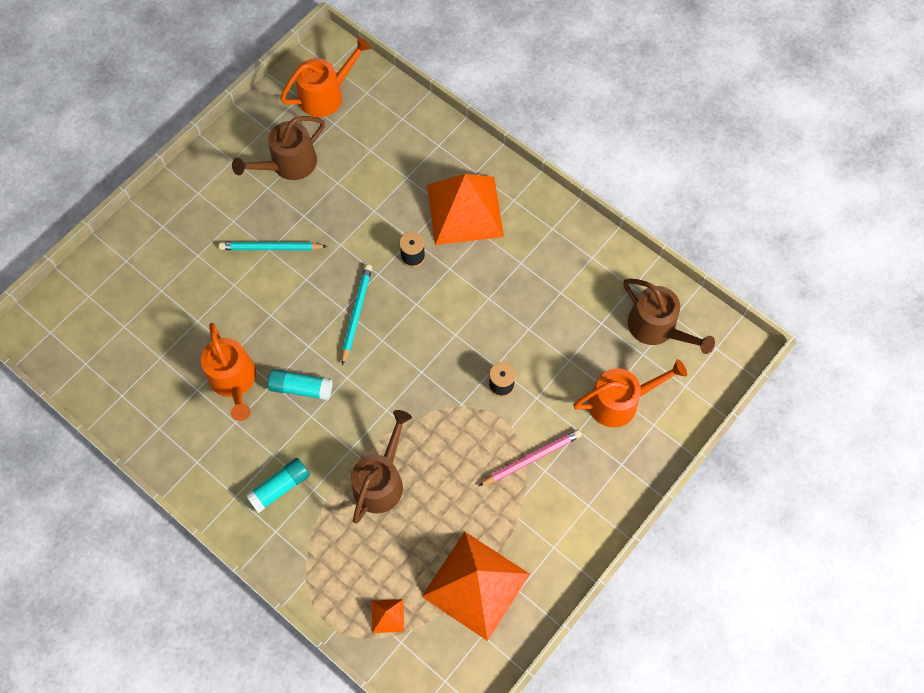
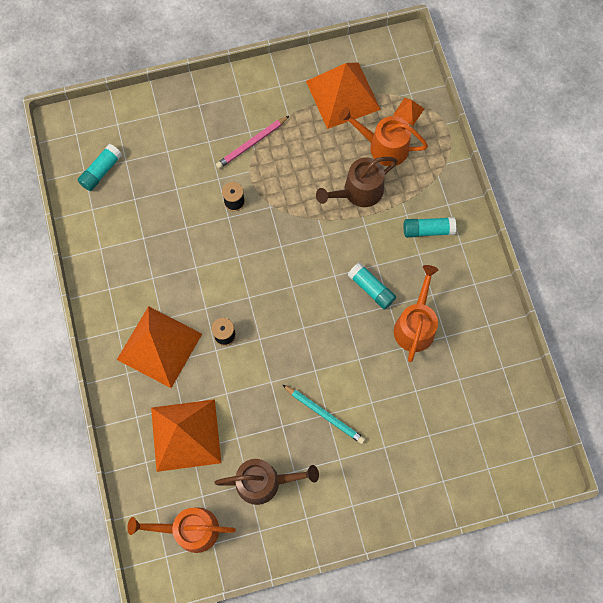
camera: 145 degrees left, 5 degrees up
turquoise pencil [342,264,372,365] -> none
pink pencil [479,430,582,486] -> pink pencil turned 45 degrees counterclockwise [216,116,289,169]
orange watering can [573,359,687,427] -> orange watering can moved to [339,107,428,166]
brown watering can [623,279,715,354] -> turquoise glue stick [77,144,122,191]
none -> orange pyramid [151,399,221,472]

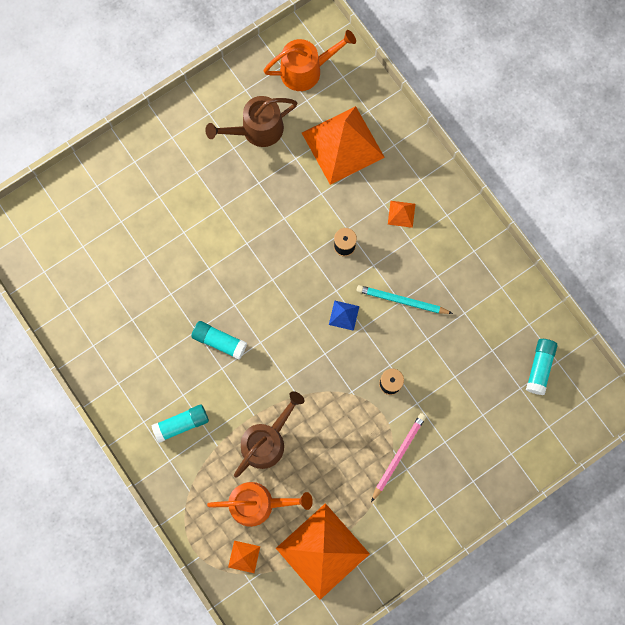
camera: 160 degrees right, 5 degrees up
orange pyramid [117,306,202,388] -> orange pyramid [388,201,415,228], size x0.40
turquoise pencil [283,385,365,444] -> turquoise pencil moved to [356,285,453,314]
orange watering can [394,265,438,362] -> none
none -> blue pyramid [329,300,359,331]

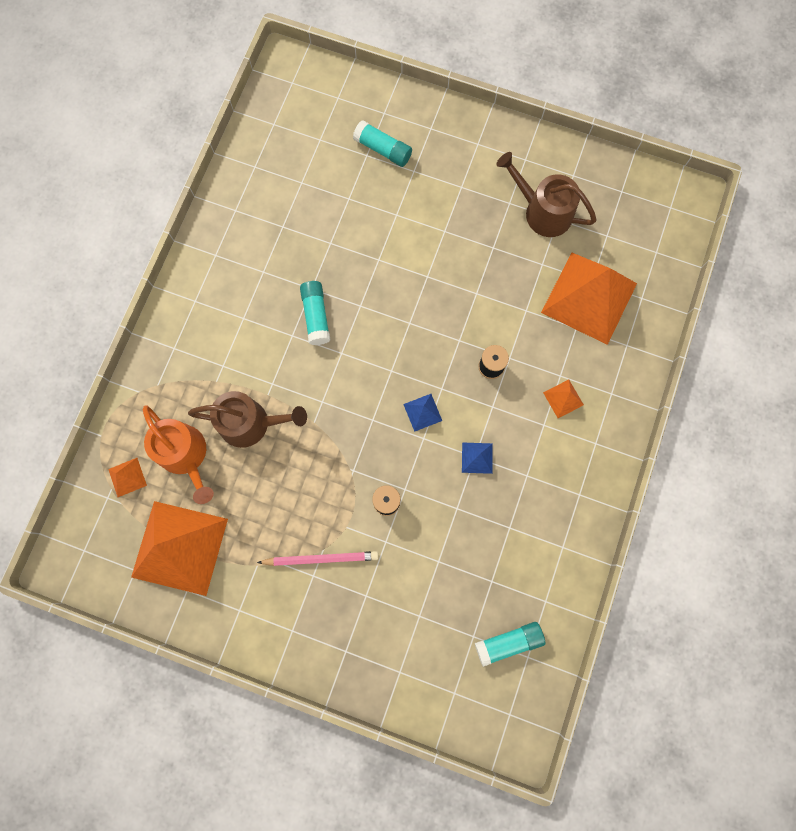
camera: 55 degrees right, 0 degrees up
turquoise glue stick [152,404,209,443] -> turquoise glue stick moved to [353,121,412,167]
orange watering can [263,30,356,91] -> none
turquoise pencil [356,285,453,314] -> blue pyramid [462,442,493,474]

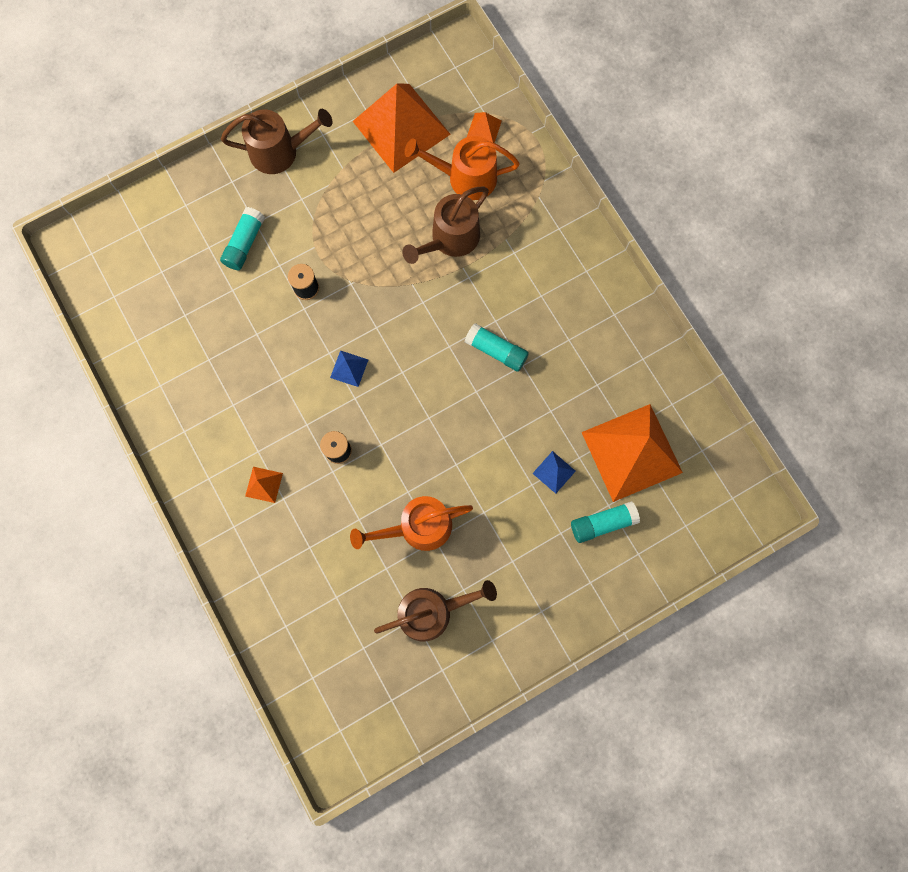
camera: 130 degrees right, 0 degrees up
pink pencil [257,551,379,566] -> none
blue pyramid [462,442,493,474] -> blue pyramid moved to [532,451,576,494]
turquoise glue stick [475,622,545,667] -> turquoise glue stick moved to [220,207,265,270]
orange pyramid [541,252,637,345] -> orange pyramid moved to [581,404,683,502]
none -> brown watering can [221,109,332,174]
none -> orange watering can [350,496,473,551]

